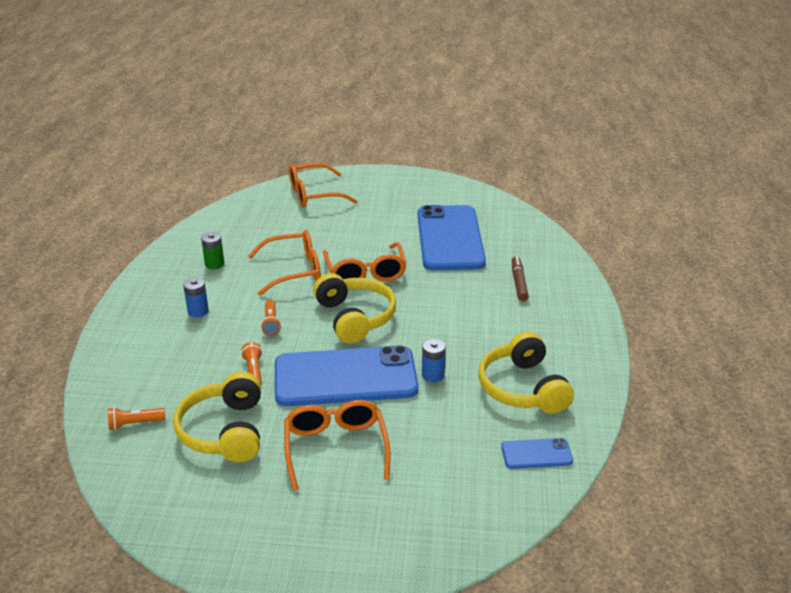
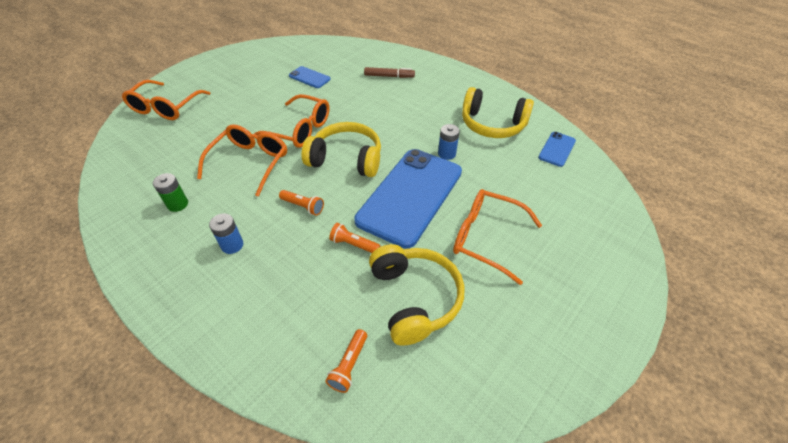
camera: 55 degrees left, 15 degrees up
yellow headphones [173,372,261,462] -> yellow headphones turned 135 degrees counterclockwise [369,244,464,346]
blue phone [417,205,486,270] -> blue phone [289,66,331,88], size x0.44
brown marker [512,256,529,301] -> brown marker turned 150 degrees clockwise [364,67,415,78]

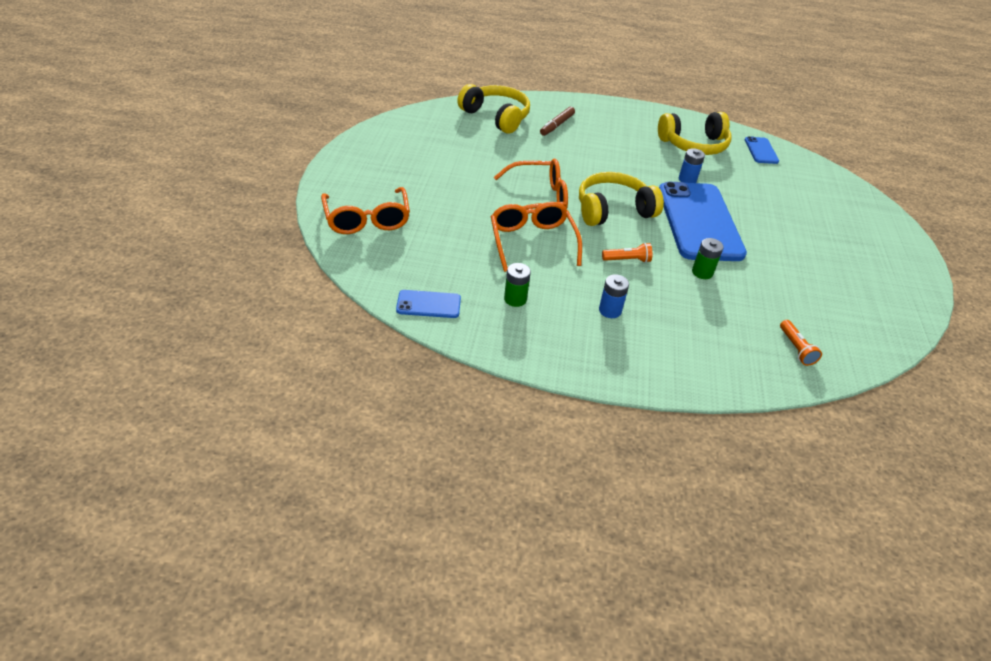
camera: 35 degrees left, 5 degrees down
blue phone [289,66,331,88] -> blue phone moved to [396,290,461,318]
orange flashlight [329,223,380,253] -> green battery [692,238,724,279]
brown marker [364,67,415,78] -> brown marker turned 150 degrees clockwise [540,107,575,136]
yellow headphones [369,244,464,346] -> yellow headphones moved to [457,84,530,134]
orange glasses [453,189,542,285] -> none

